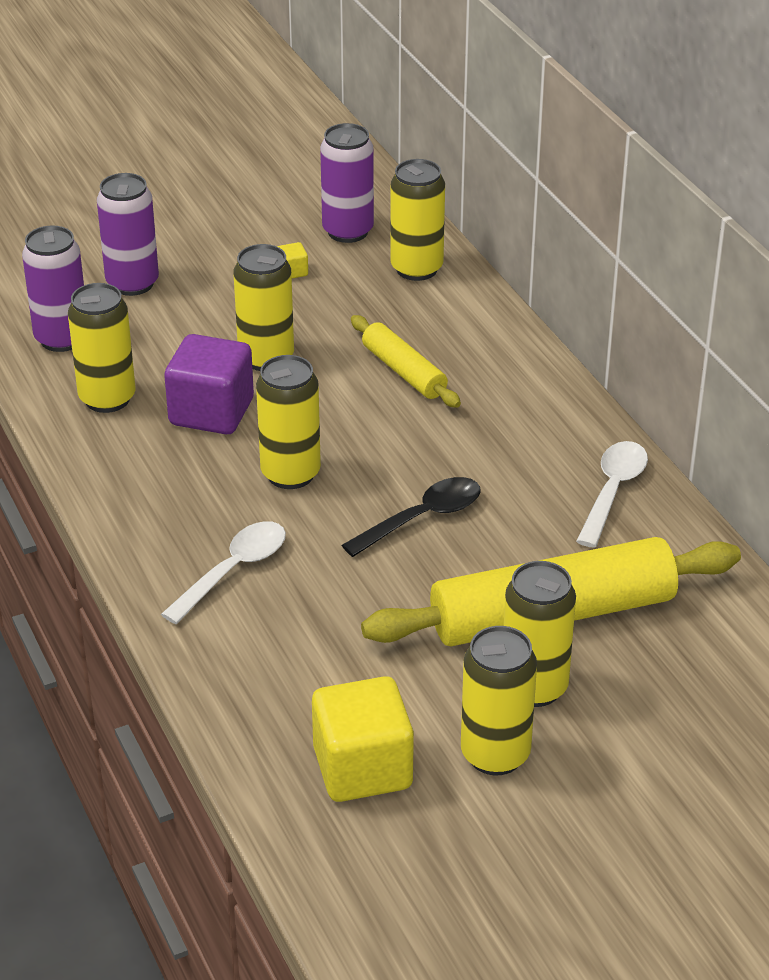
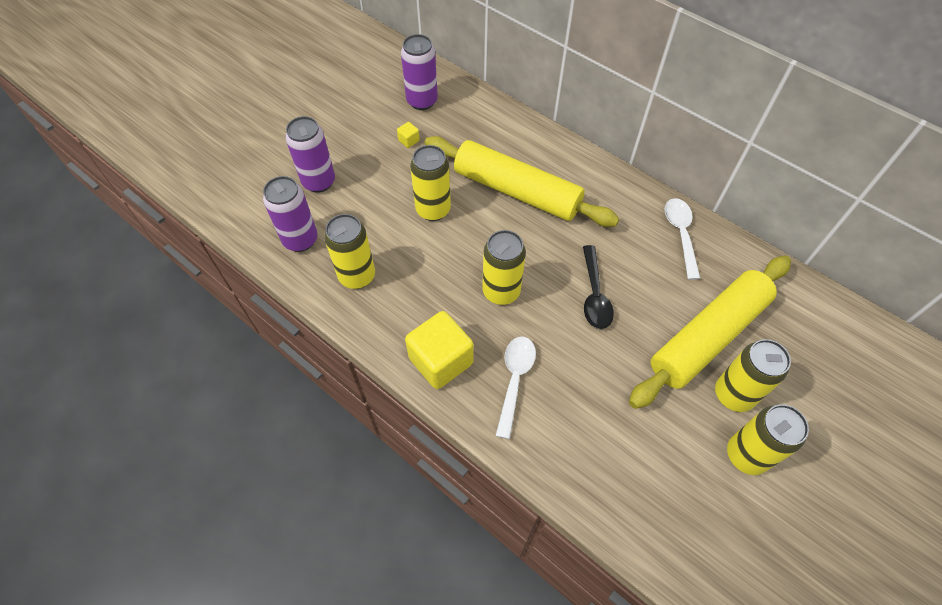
camera: 25 degrees left, 20 degrees up
purple cube [164,334,254,434] -> none
yellow cube [312,676,414,802] -> yellow cube moved to [405,311,474,389]
black spoon [342,477,481,557] -> black spoon turned 150 degrees clockwise [583,245,614,329]
yellow rolling pin [351,315,461,408] -> yellow rolling pin [425,136,619,227], size x1.92
yellow can [390,159,445,281] -> none

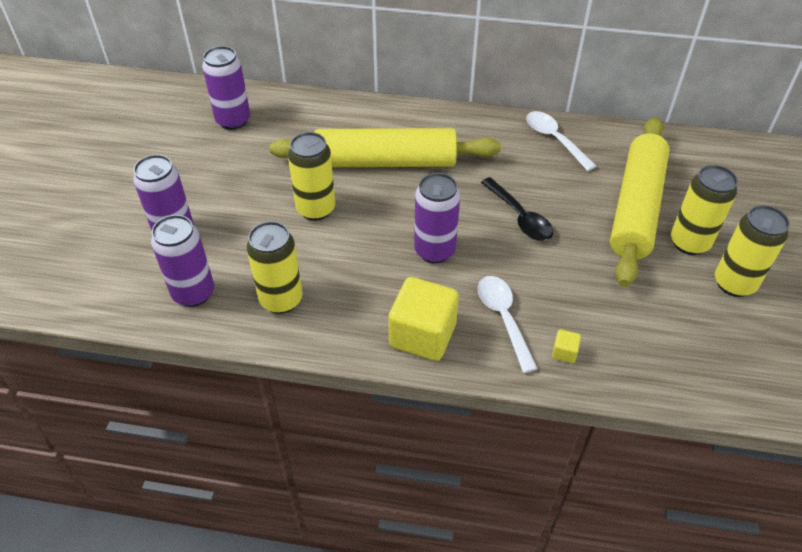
camera: 30 degrees left, 10 degrees down
yellow cube [397,122,420,148] -> yellow cube moved to [552,329,581,363]
yellow can [482,230,526,305] -> purple can [414,173,460,263]

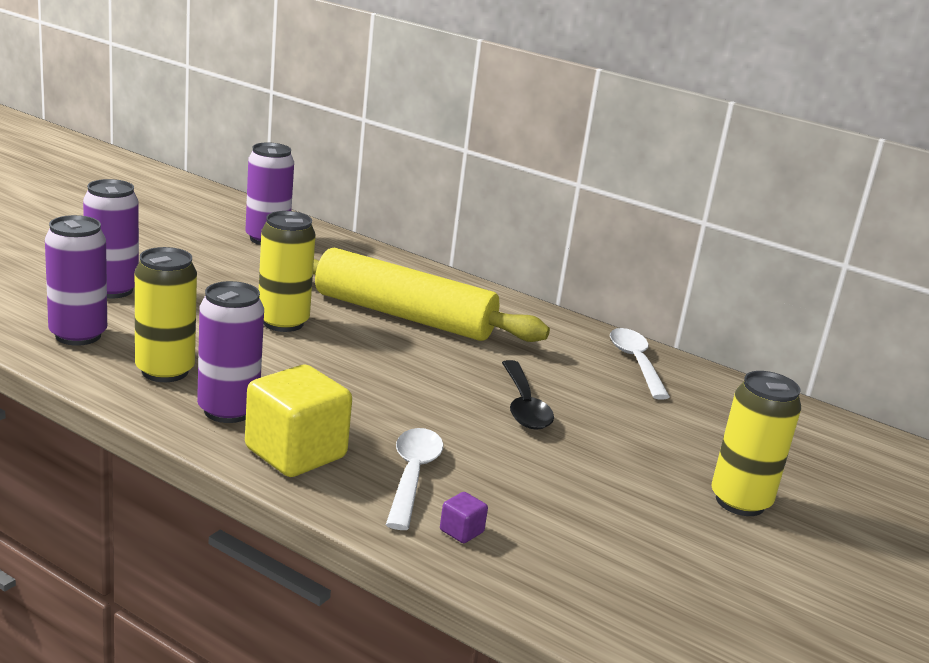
camera: 20 degrees right, 25 degrees down
purple can [414,173,460,263] -> purple can moved to [197,281,264,423]
yellow cube [552,329,581,363] -> purple cube [440,492,488,543]
yellow rolling pin [610,117,670,287] -> none
yellow can [715,205,790,297] -> none

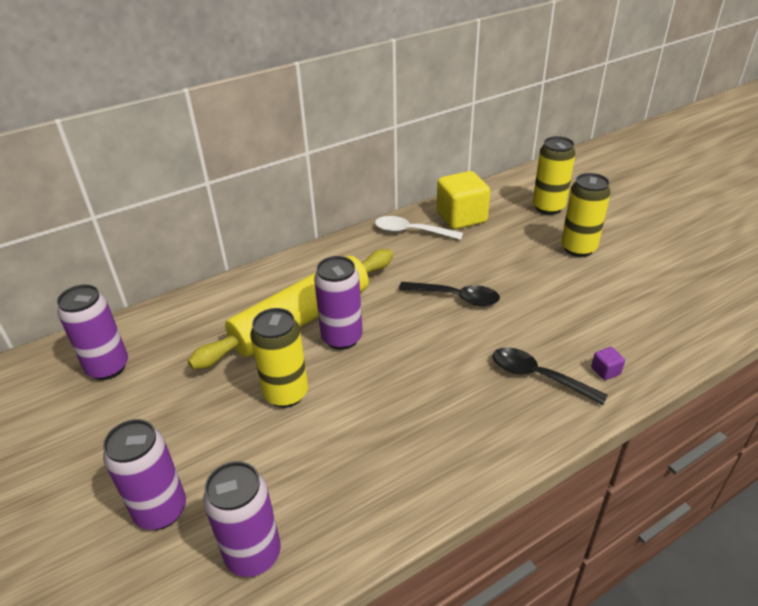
camera: 60 degrees left, 15 degrees up
yellow can [135,247,197,382] -> yellow can moved to [533,136,576,215]
purple can [197,281,264,423] -> purple can moved to [314,256,363,350]
yellow cube [245,365,352,477] -> yellow cube moved to [437,171,490,229]
white spoon [386,428,443,530] -> black spoon [492,347,608,405]

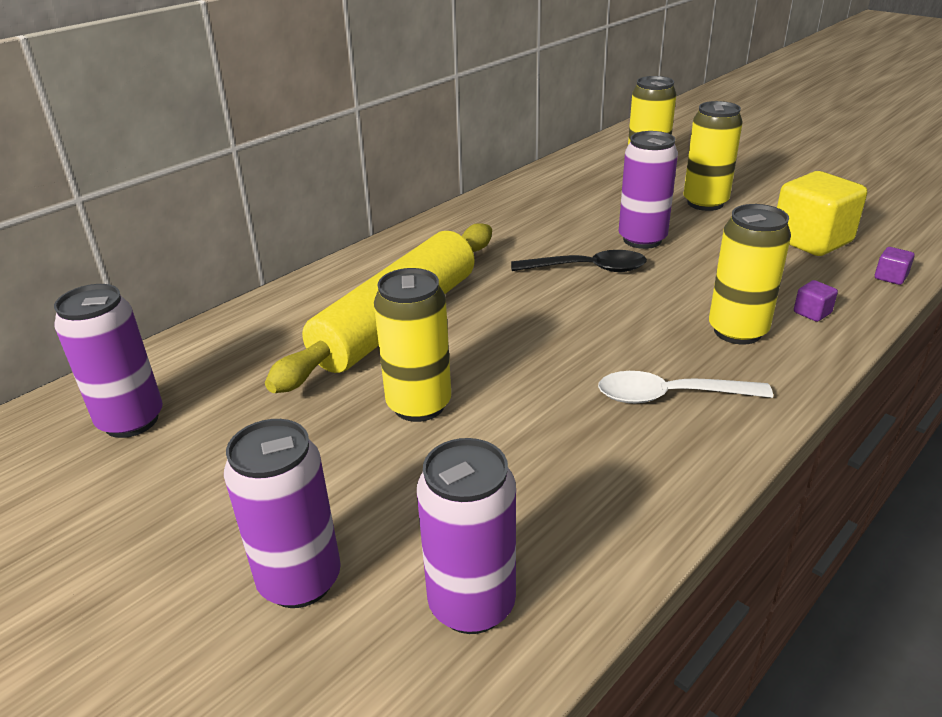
camera: 15 degrees left, 5 degrees down
purple can [314,256,363,350] -> purple can moved to [619,131,678,249]
white spoon [375,216,463,240] -> white spoon moved to [598,371,773,404]
yellow cube [437,171,490,229] -> yellow cube moved to [777,171,867,256]
black spoon [492,347,608,405] -> yellow can [709,204,791,344]
none -> purple cube [875,247,915,285]

